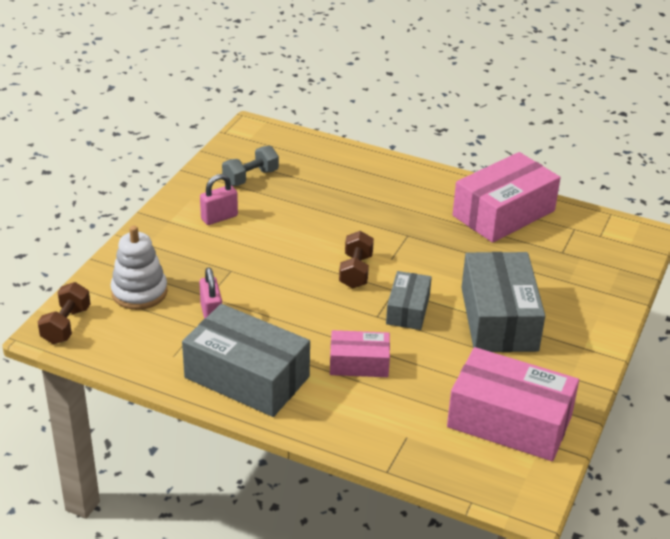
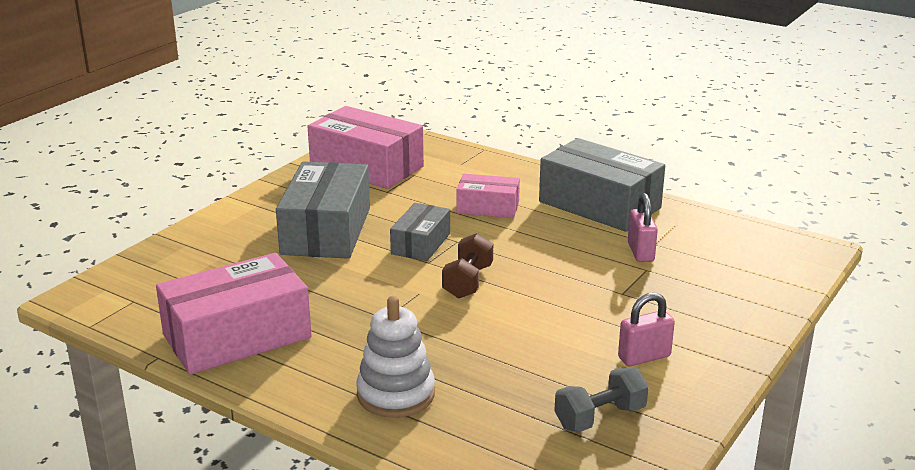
camera: 170 degrees left, 10 degrees down
brown dumbbell [38,282,90,344] -> none
white stacking toy [110,226,168,310] -> white stacking toy moved to [356,296,435,418]

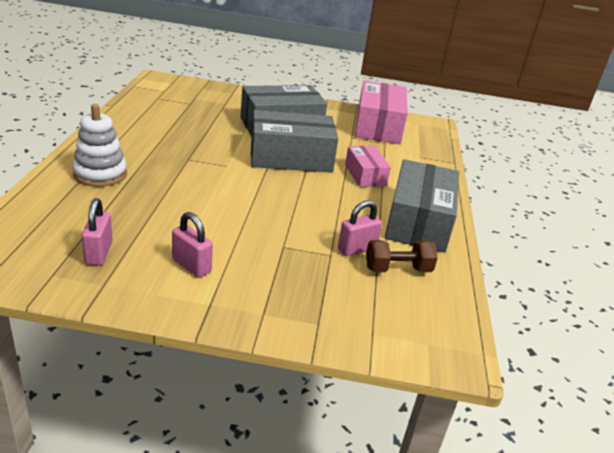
camera: 60 degrees right, 5 degrees up
pink box [156,253,312,375] -> none
grey box [390,203,450,261] -> grey box [251,110,339,172], size x1.80
brown dumbbell [442,233,493,299] -> brown dumbbell moved to [366,240,438,272]
grey dumbbell [554,367,649,432] -> pink padlock [82,198,113,266]

